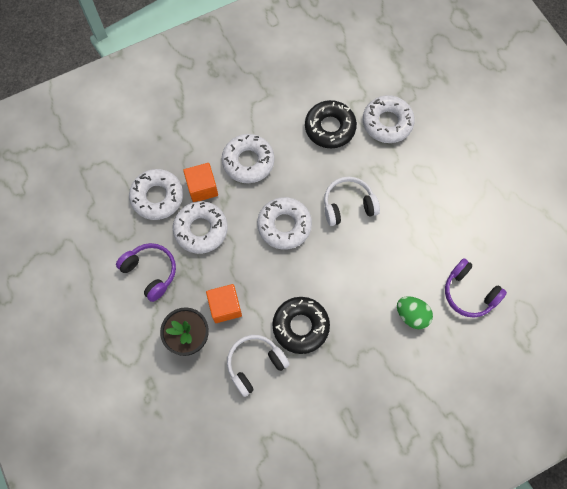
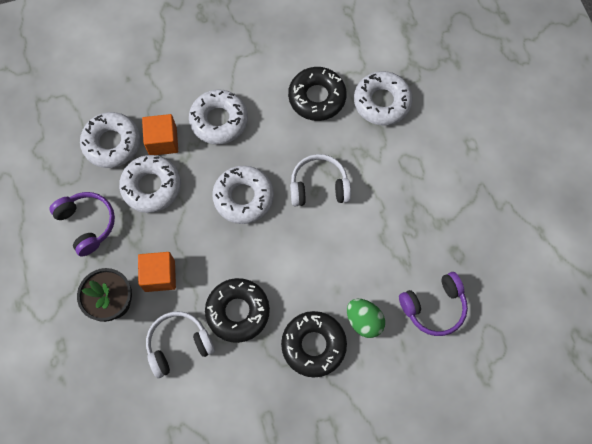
camera: 10 degrees right, 0 degrees up
purple headphones [445,258,507,317] -> purple headphones turned 75 degrees counterclockwise [399,272,468,336]
none -> black donut [281,311,347,377]

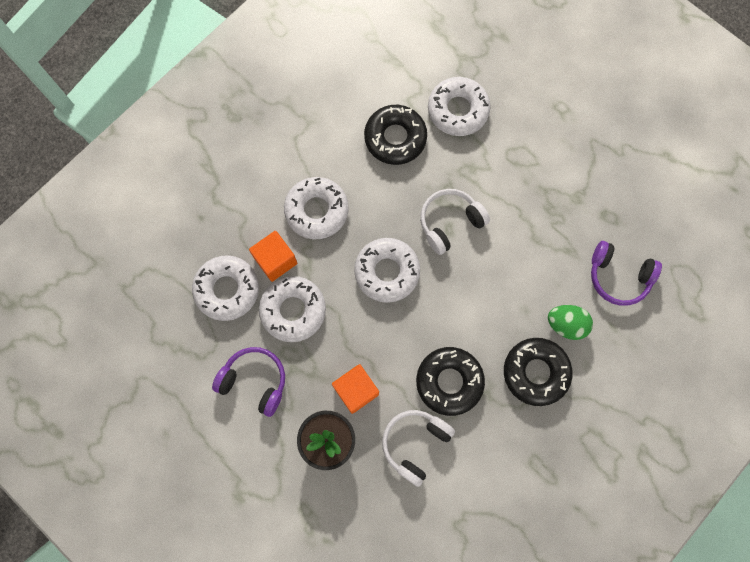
camera: 30 degrees left, 5 degrees up
purple headphones [399,272,468,336] -> purple headphones turned 75 degrees clockwise [591,241,662,306]

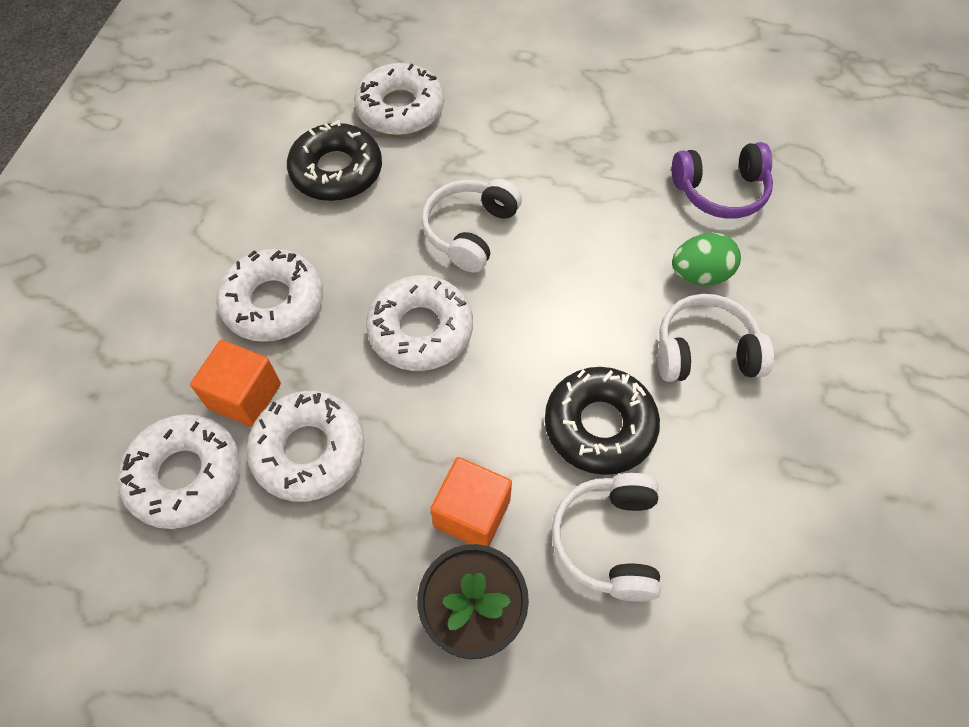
camera: 30 degrees left, 15 degrees down
purple headphones [212,347,285,417] -> none
black donut [504,338,573,406] -> white headphones [658,294,774,382]

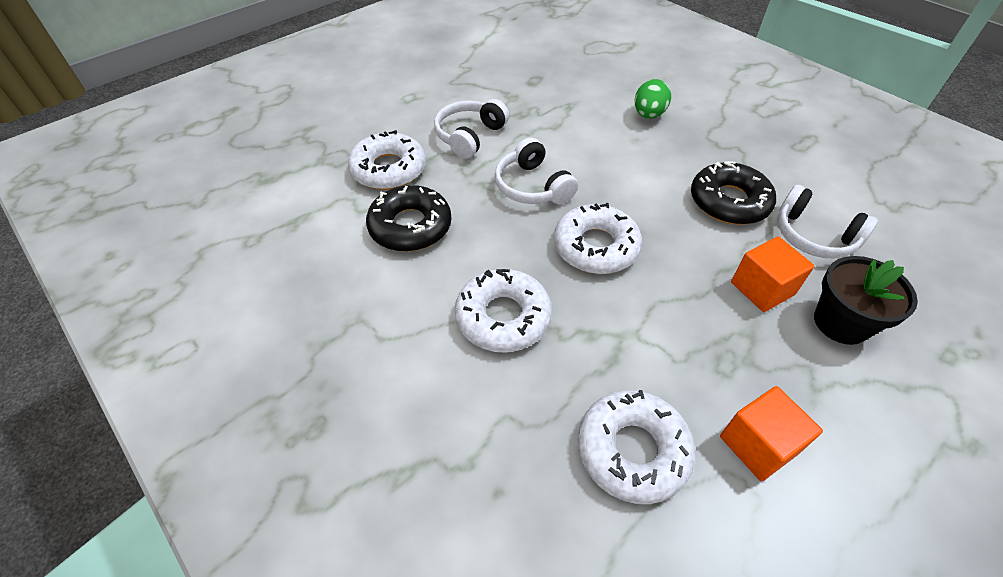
camera: 55 degrees left, 10 degrees down
orange cube [190,340,281,427] -> orange cube moved to [720,386,823,481]
white donut [246,391,365,502] -> none
white headphones [658,294,774,382] -> white headphones moved to [434,99,509,159]
purple headphones [672,142,773,219] -> none

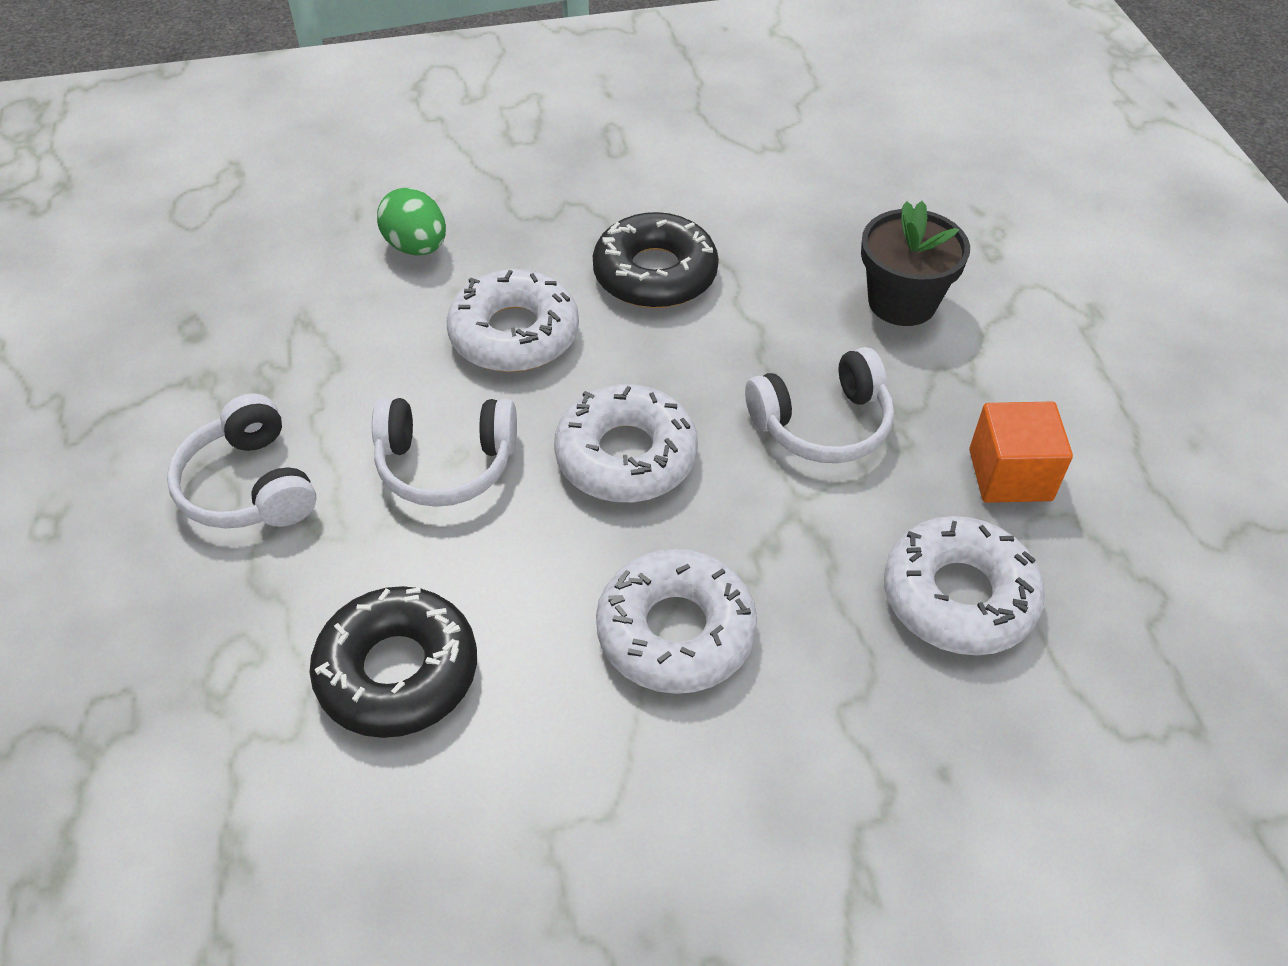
camera: 60 degrees left, 0 degrees up
white donut [348,130,426,190] -> white donut moved to [447,269,579,372]
orange cube [731,236,815,312] -> none
white headphones [778,185,878,258] -> white headphones moved to [745,347,894,463]

